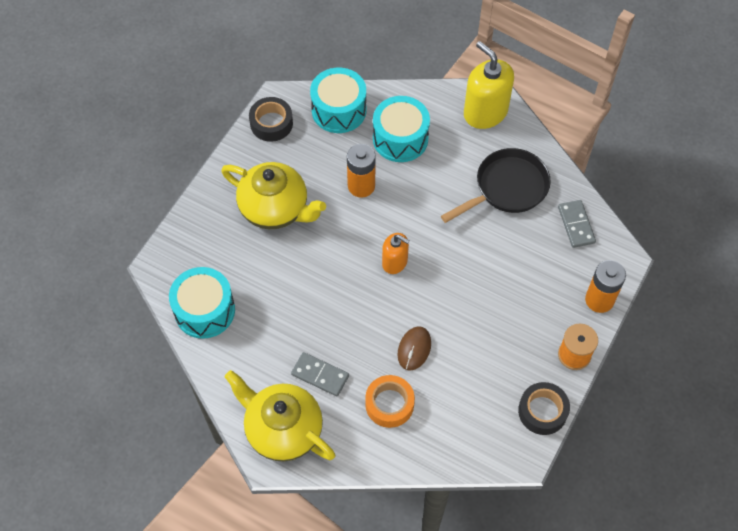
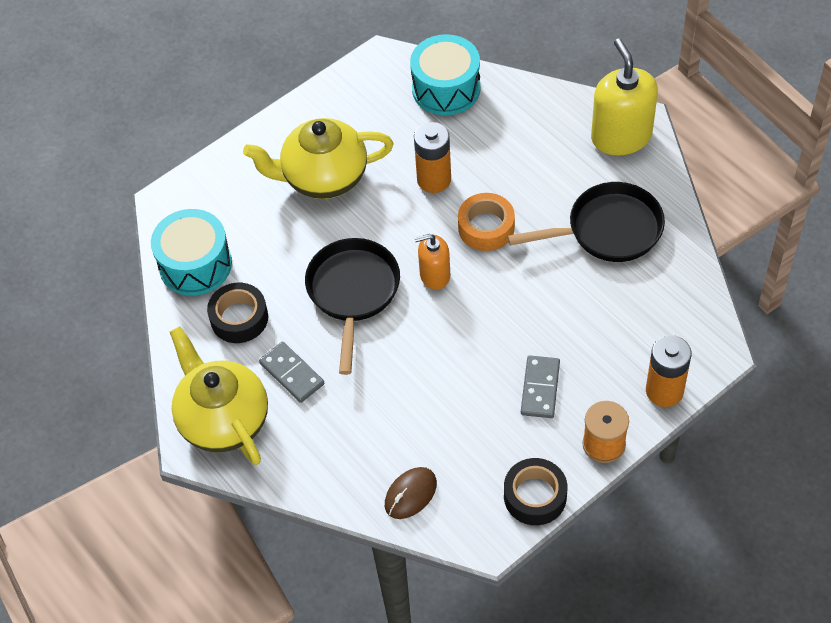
camera: 25 degrees right, 5 degrees down
yellow teapot [221,162,326,229] -> yellow teapot turned 120 degrees clockwise [243,118,394,199]
black tape [249,97,293,142] -> black tape moved to [207,283,268,343]
orange tape [365,375,415,428] -> orange tape moved to [458,193,515,251]
turquoise drum [373,96,430,162] -> none
orange soap dispenser [382,233,410,274] -> orange soap dispenser turned 120 degrees clockwise [414,234,450,290]
brown mouse [397,326,431,371] -> brown mouse moved to [385,467,437,519]
grey domino [558,200,596,248] -> grey domino moved to [521,355,560,418]
none -> black pan [305,238,400,375]

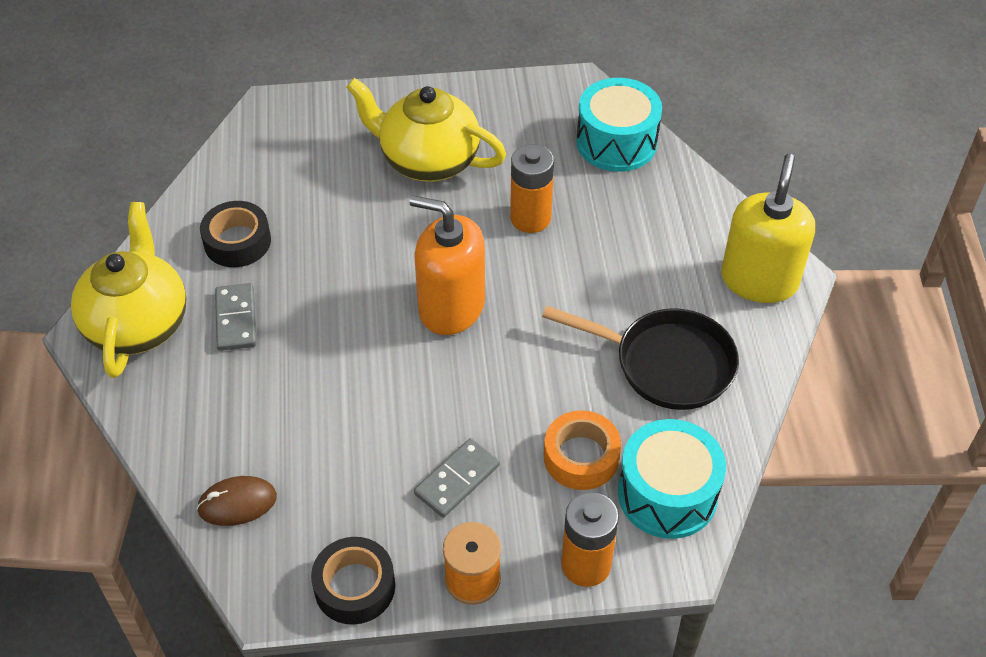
camera: 30 degrees right, 5 degrees down
turquoise drum [151,209,232,296] -> turquoise drum moved to [618,419,726,539]
black pan [305,238,400,375] -> none
orange soap dispenser [414,234,450,290] -> orange soap dispenser [410,195,485,335], size x1.74
orange tape [458,193,515,251] -> orange tape moved to [544,410,621,490]

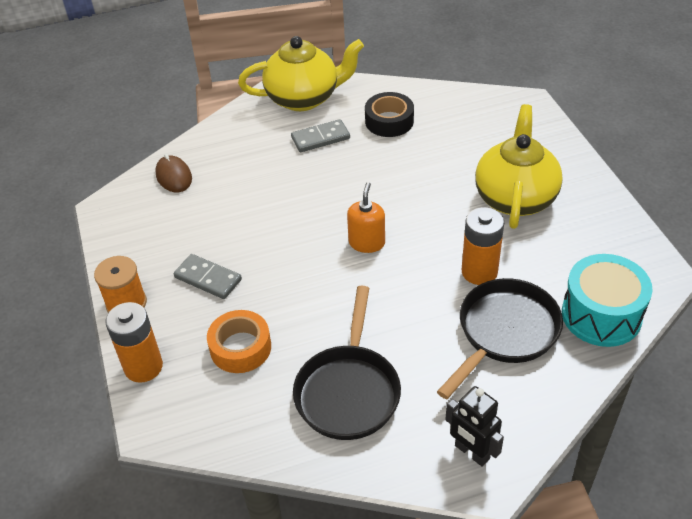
camera: 80 degrees right, 5 degrees down
black tape [311,537,395,625] -> none
orange soap dispenser [410,195,485,335] -> orange soap dispenser [347,182,385,253], size x0.58
turquoise drum [618,419,726,539] -> none
yellow soap dispenser [721,154,815,303] -> black robot [445,386,504,467]
none -> black pan [437,278,563,399]

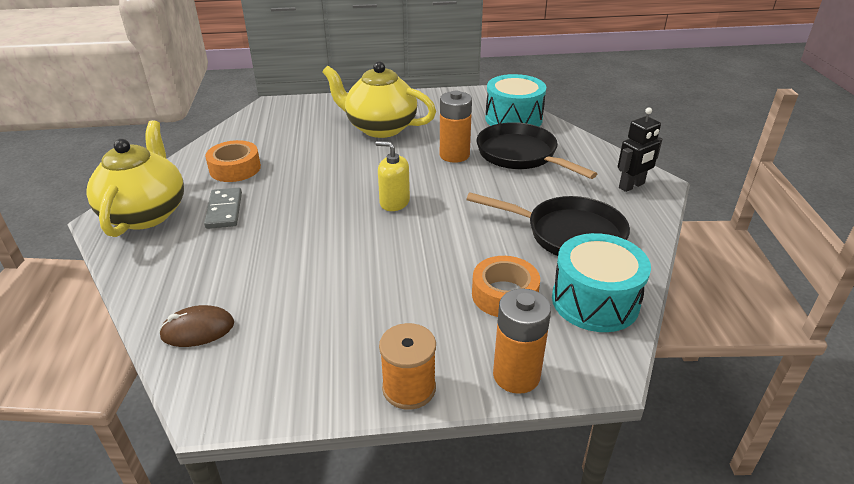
camera: 80 degrees left, 10 degrees down
grey domino [174,254,242,299] -> none
orange soap dispenser [347,182,385,253] -> yellow soap dispenser [376,141,410,211]
black tape [365,92,414,137] -> orange tape [205,140,261,182]
none -> turquoise drum [552,233,651,332]

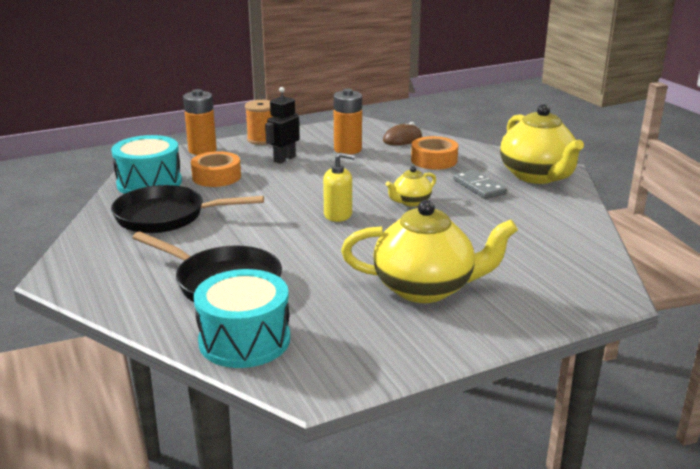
camera: 160 degrees right, 10 degrees down
orange tape [205,140,261,182] -> orange tape moved to [411,136,458,170]
orange battery [440,91,472,163] -> orange battery moved to [333,89,362,154]
black robot [618,107,663,192] -> black robot moved to [265,87,300,164]
none -> yellow teapot [386,166,436,207]

